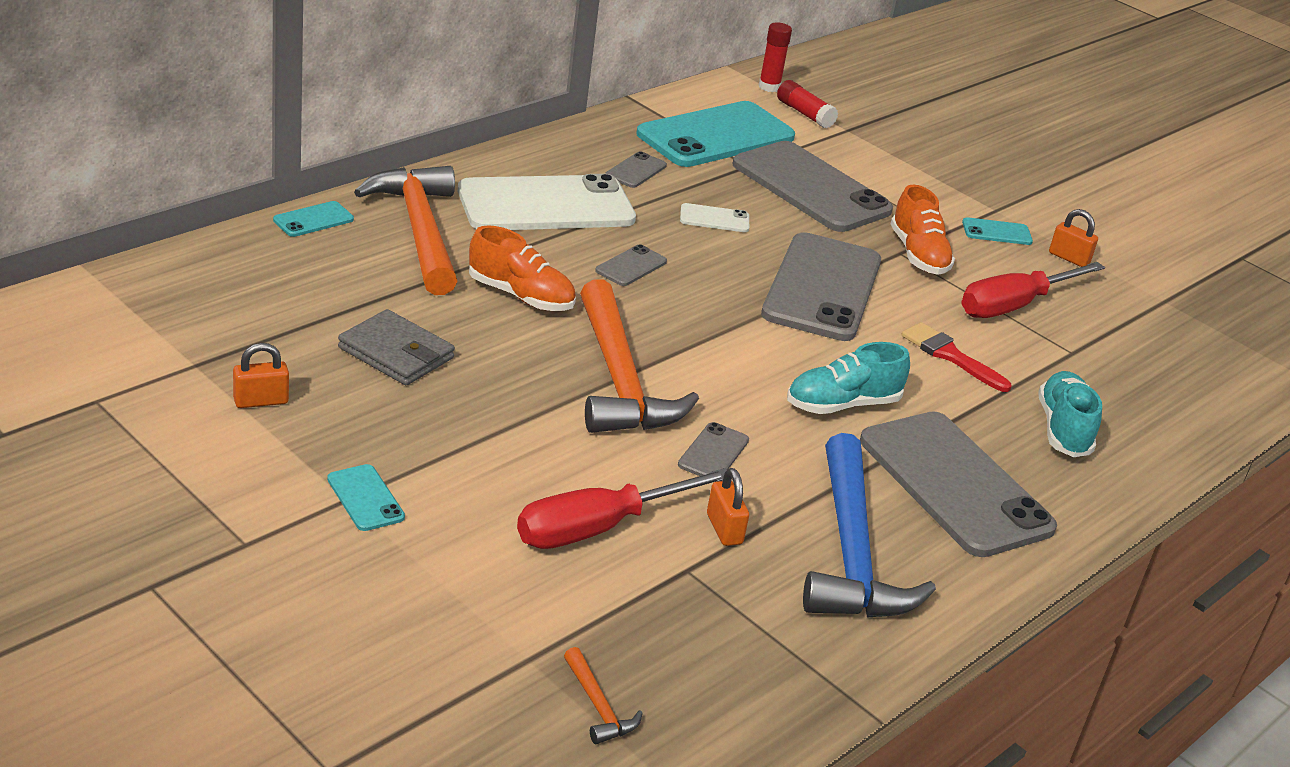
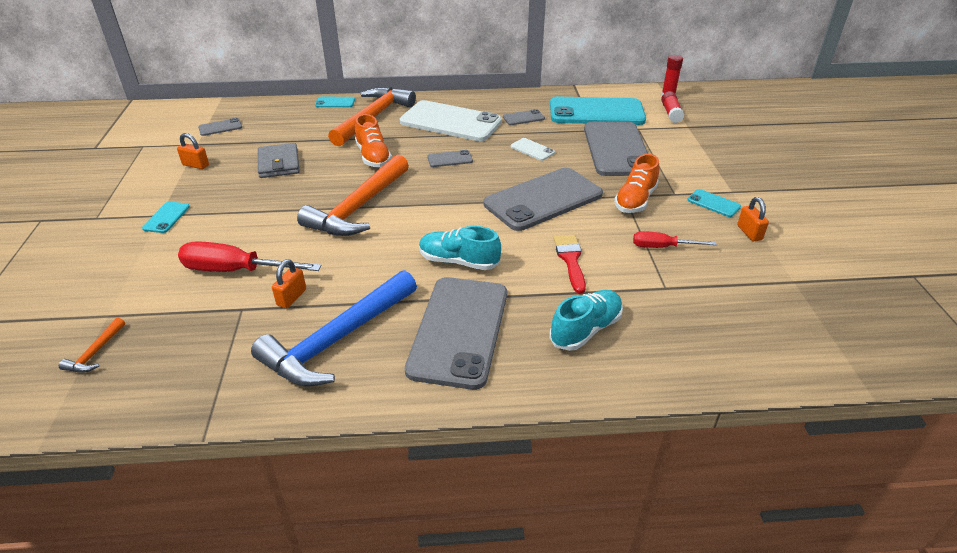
camera: 45 degrees right, 5 degrees up
grey phone [678,422,749,476] -> grey phone moved to [198,118,242,136]
red screwdriver [961,262,1105,318] -> red screwdriver [633,231,717,248], size x0.59

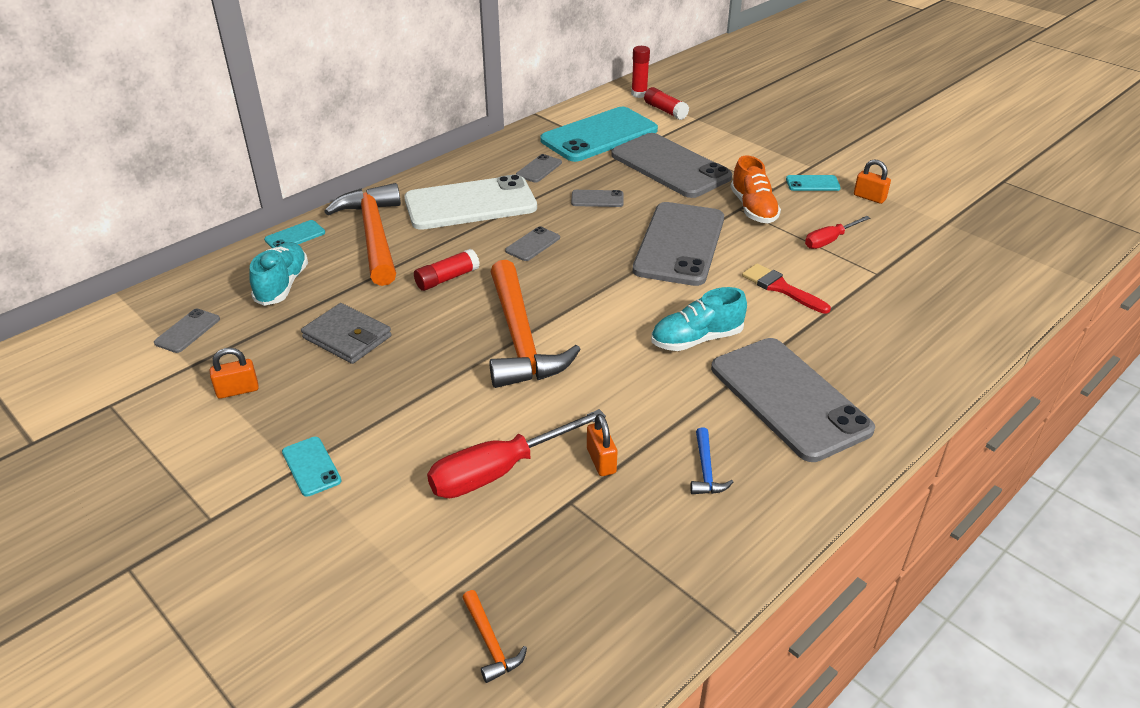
camera: 40 degrees left, 0 degrees up
blue hammer [251,270,417,387] -> blue hammer [690,427,733,494], size x0.40
orange shoe [355,114,392,167] -> red glue stick [414,249,480,291]
white phone [511,138,555,161] -> grey phone [571,190,623,207]
turquoise shoe [549,290,623,351] -> turquoise shoe moved to [249,242,308,306]

